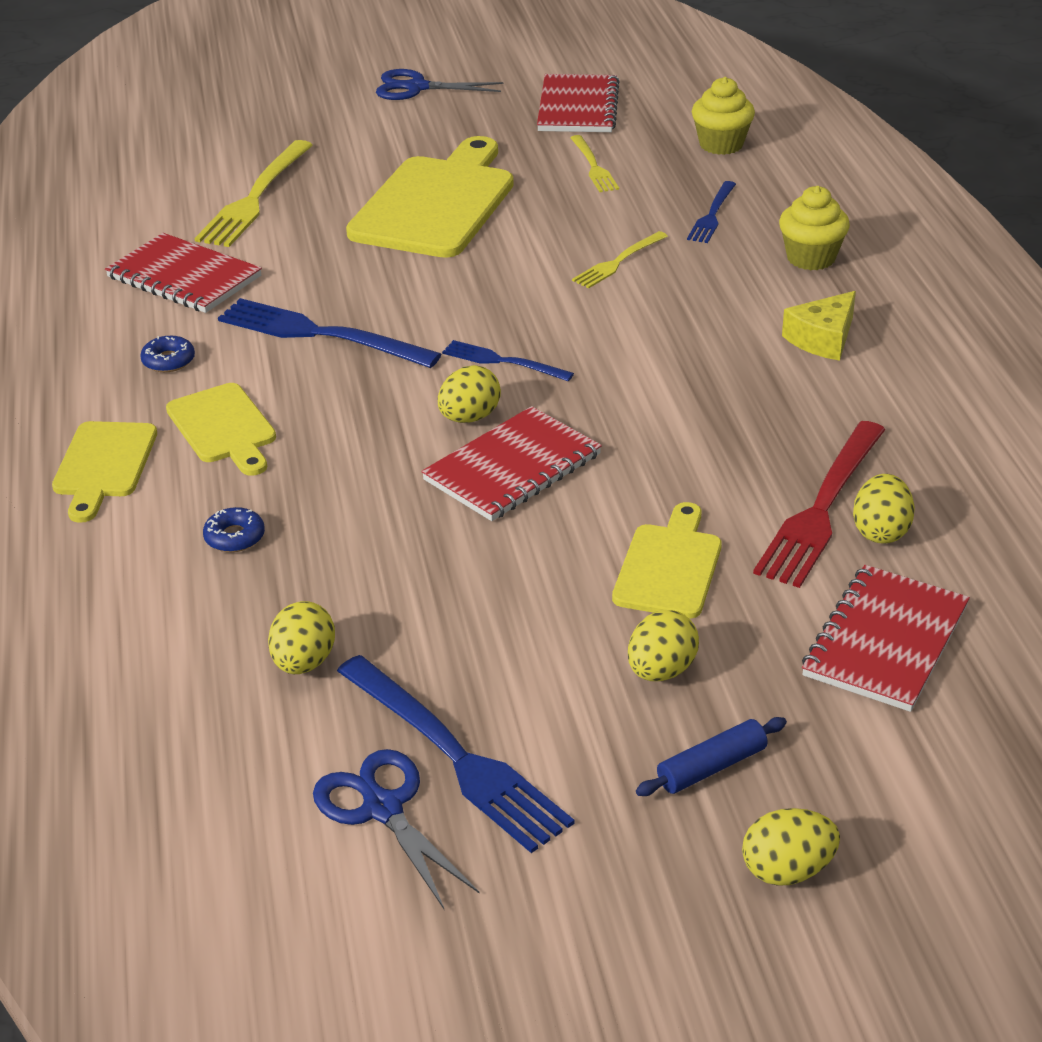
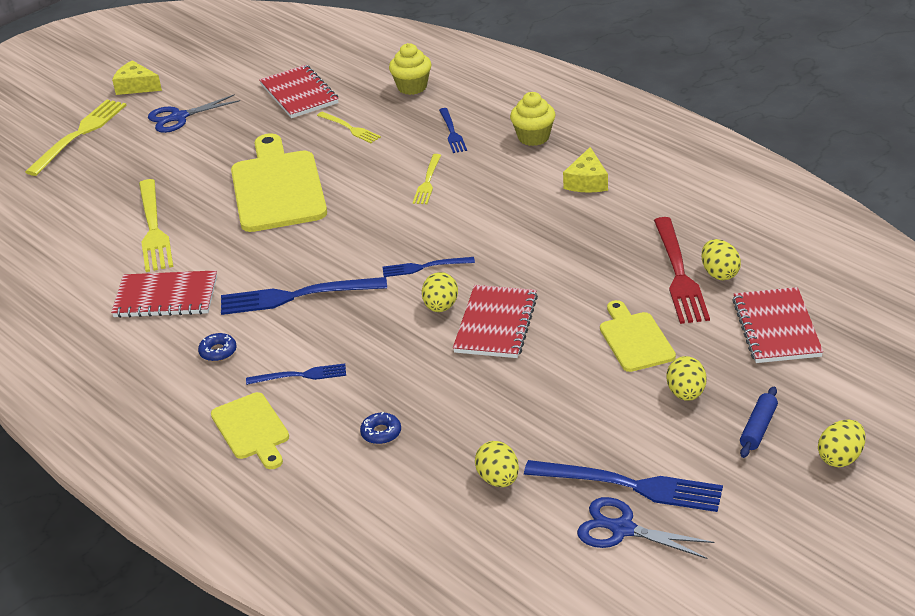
camera: 30 degrees left, 0 degrees up
yellow cutting board [166,383,276,476] -> blue fork [246,364,346,385]
none -> yellow fork [25,100,126,176]
none -> yellow cheese [112,60,162,95]

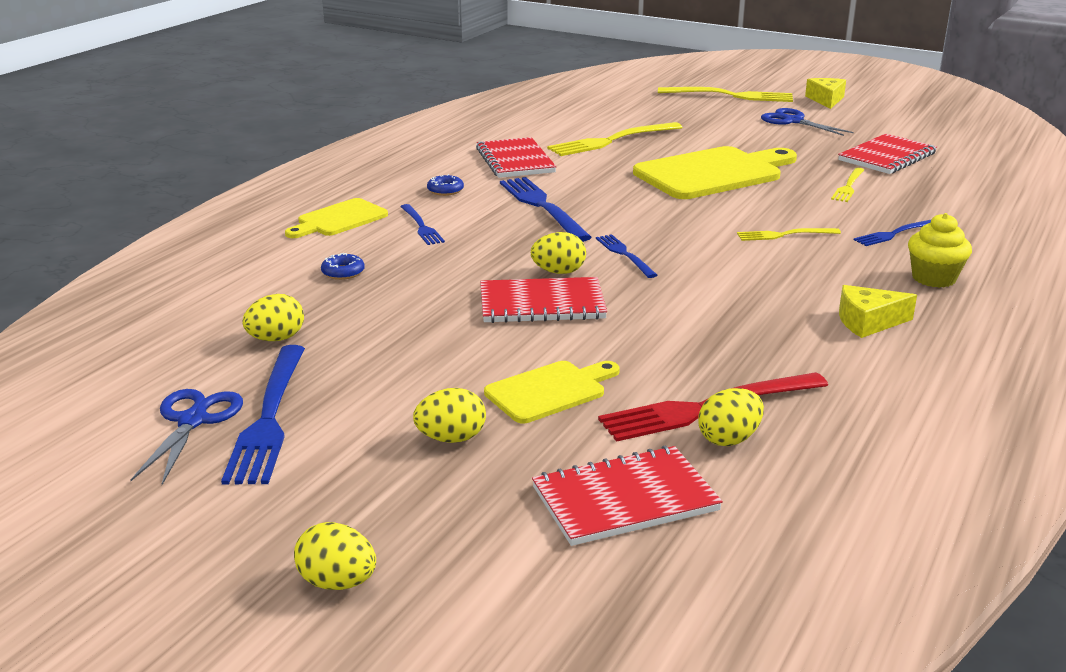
camera: 70 degrees right, 10 degrees down
yellow cupcake [389,43,431,95] -> none
blue rolling pin [740,386,778,458] -> none

